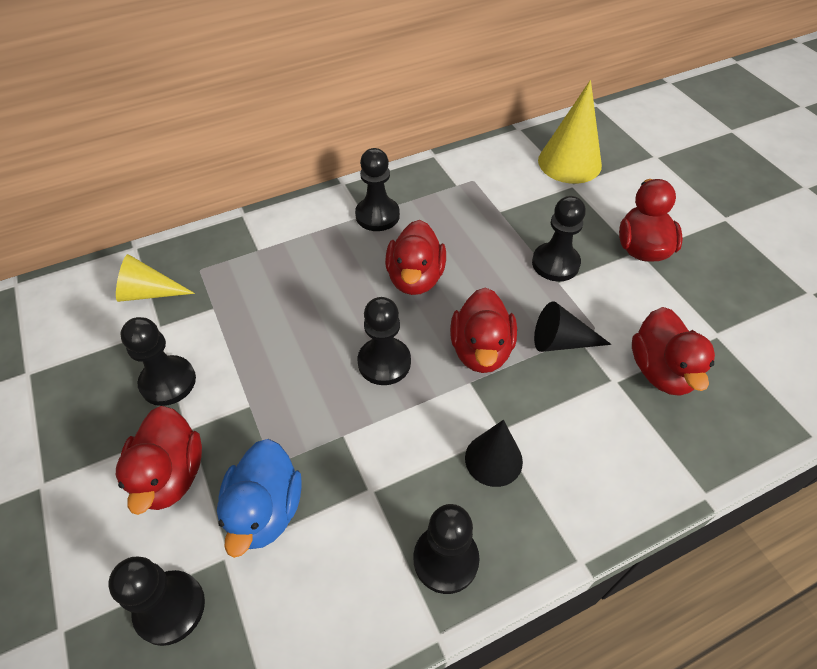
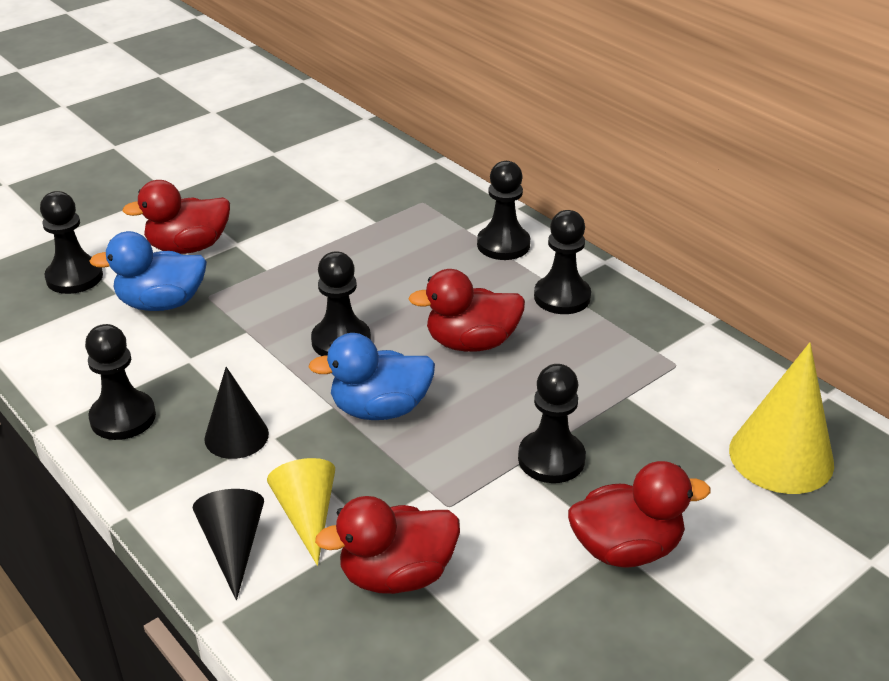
camera: 75 degrees right, 15 degrees down
yellow cone [116,254,195,302] -> yellow cone moved to [267,458,335,566]
black pawn [121,317,196,406] -> black pawn moved to [477,161,530,260]
red duck [450,287,517,373] -> blue duck [308,333,435,420]
black cone [534,301,612,352] -> black cone moved to [192,489,264,601]

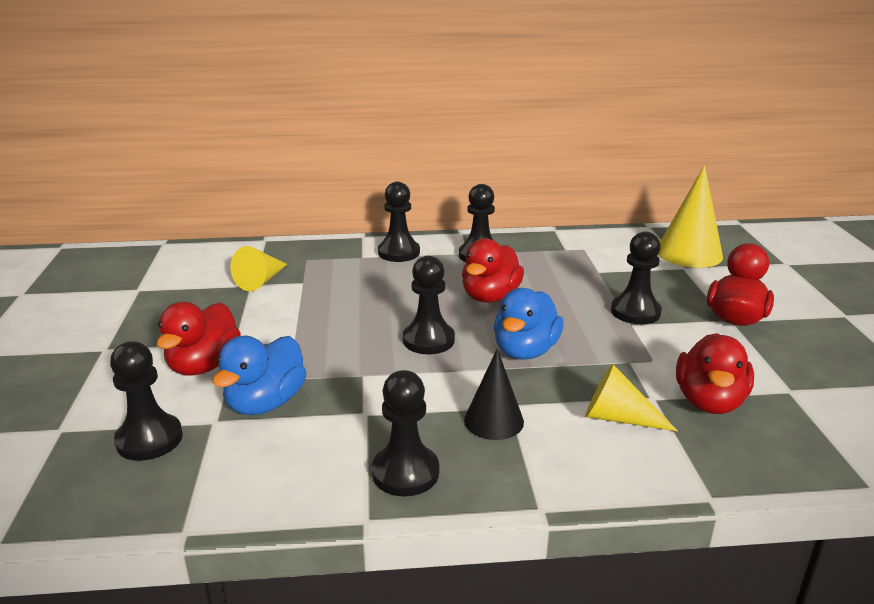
camera: 55 degrees left, 10 degrees down
black cone [192,489,264,601] -> none
none -> yellow cone [230,246,287,291]

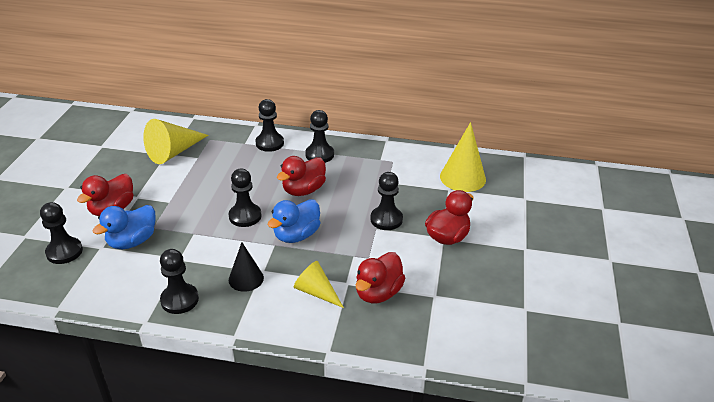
camera: 15 degrees right, 10 degrees up
yellow cone [230,246,287,291] -> yellow cone [143,119,208,164], size x1.58

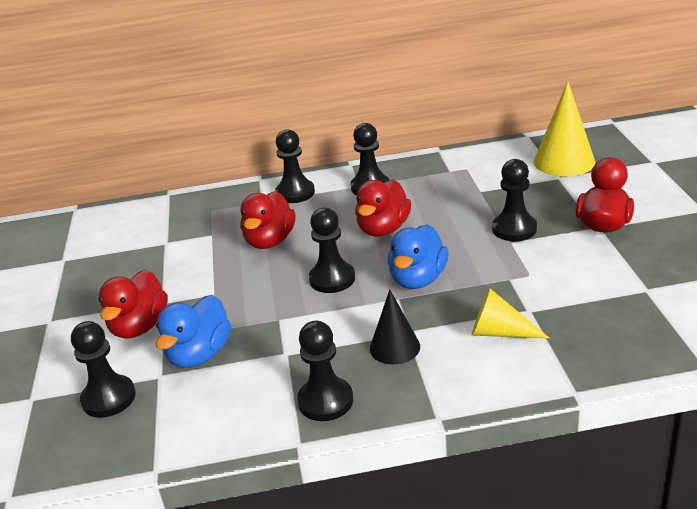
camera: 15 degrees left, 5 degrees down
yellow cone [143,119,208,164] -> none
red duck [356,252,405,303] -> red duck moved to [241,191,296,249]

